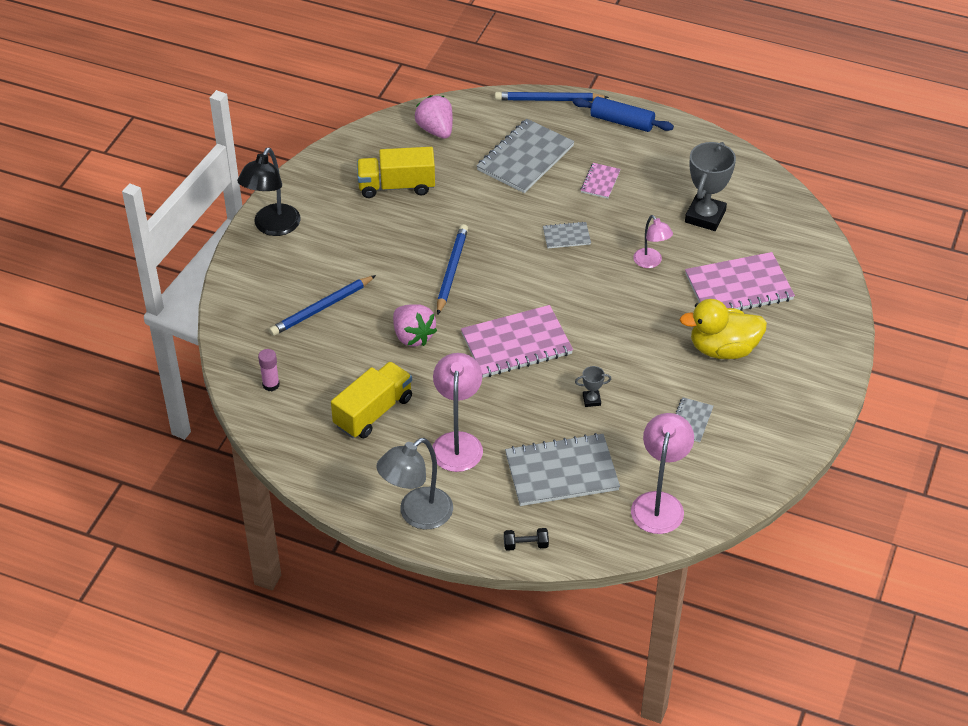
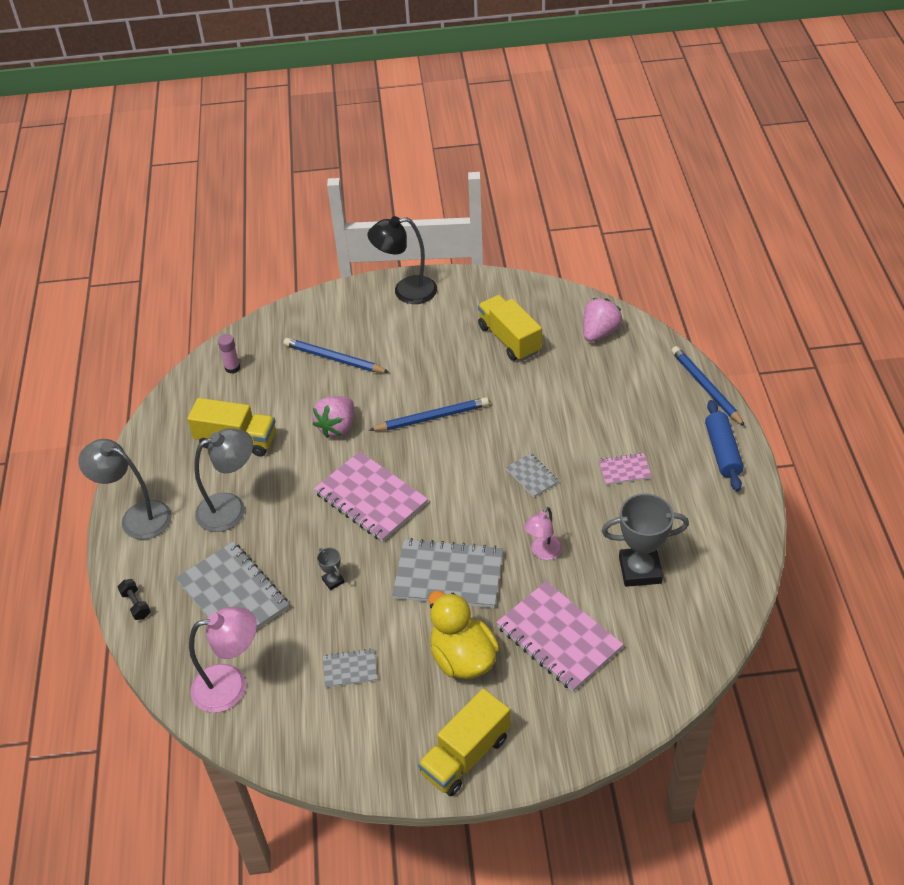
camera: 65 degrees right, 0 degrees up
pink lamp [432,353,483,472] -> grey lamp [194,428,253,532]
grey notebook [477,119,575,193] -> grey notebook moved to [392,538,503,608]
none -> yellow truck [418,689,510,796]

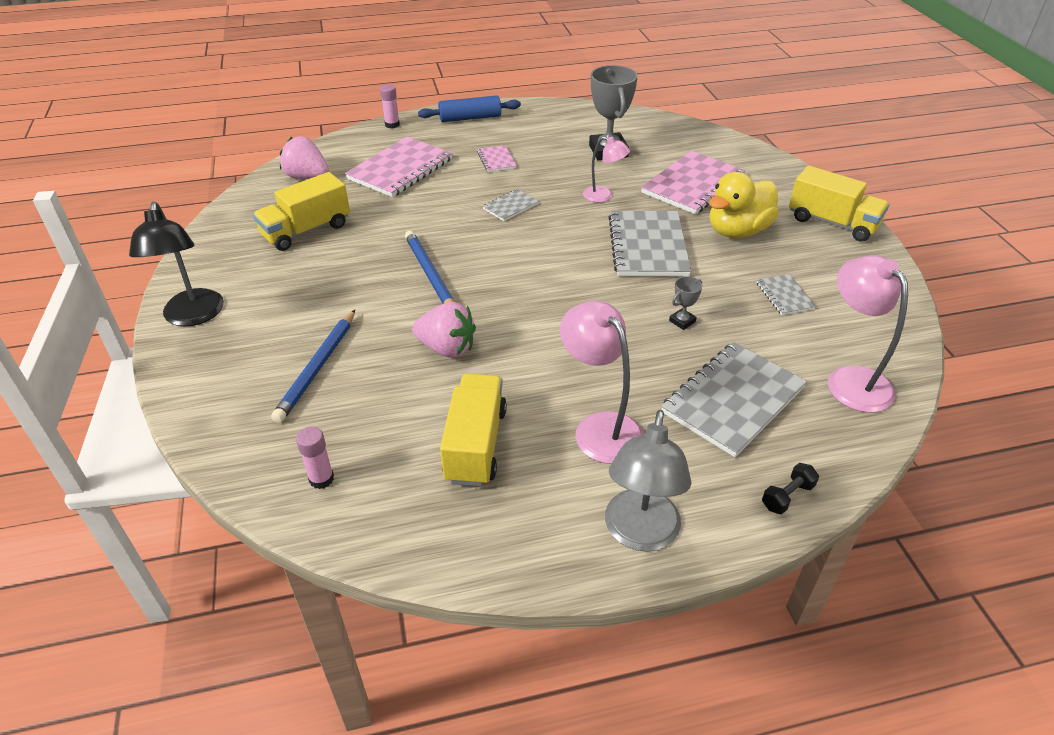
camera: 100 degrees left, 5 degrees down
grey lamp [194,428,253,532] -> pink lamp [560,301,644,464]
pink notebook [314,451,428,542] -> pink notebook moved to [345,137,453,197]
blue pencil [671,346,745,427] -> pink glue stick [380,84,400,128]

